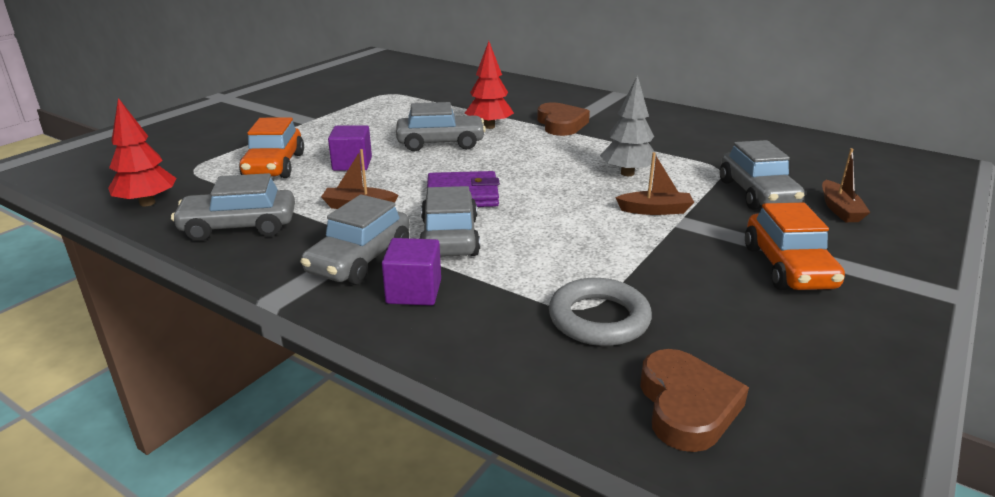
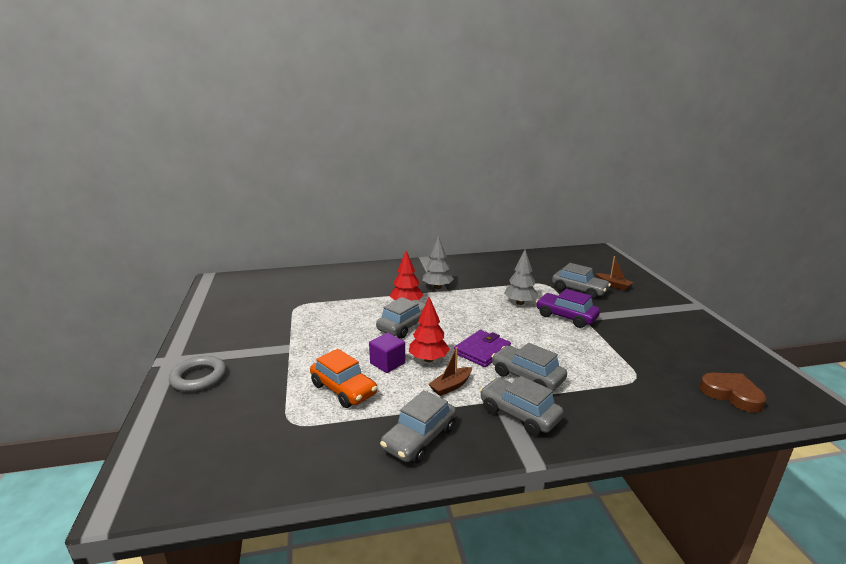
camera: 45 degrees left, 5 degrees down
red tree [108,98,176,206] -> red tree moved to [409,297,450,362]
grey car [301,194,410,285] -> grey car turned 150 degrees clockwise [480,376,564,436]
purple cube [382,238,441,306] -> none
brown heart [537,102,590,136] -> grey tree [422,236,454,289]
grey ring [549,278,652,346] -> grey ring moved to [169,356,226,392]
brown boat [615,152,694,215] -> purple car [536,289,600,328]
orange car [745,203,845,290] -> none

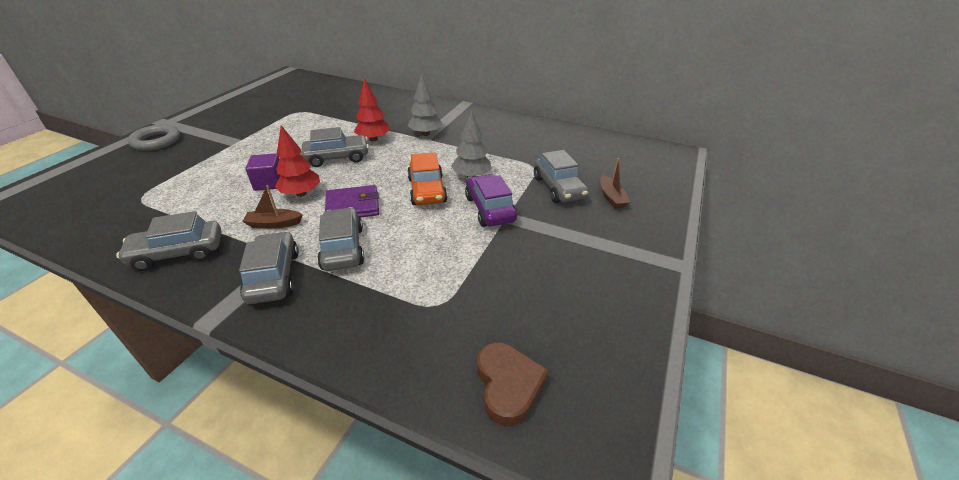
camera: 35 degrees right, 15 degrees up
orange car [310,349,377,408] -> orange car moved to [407,152,447,205]

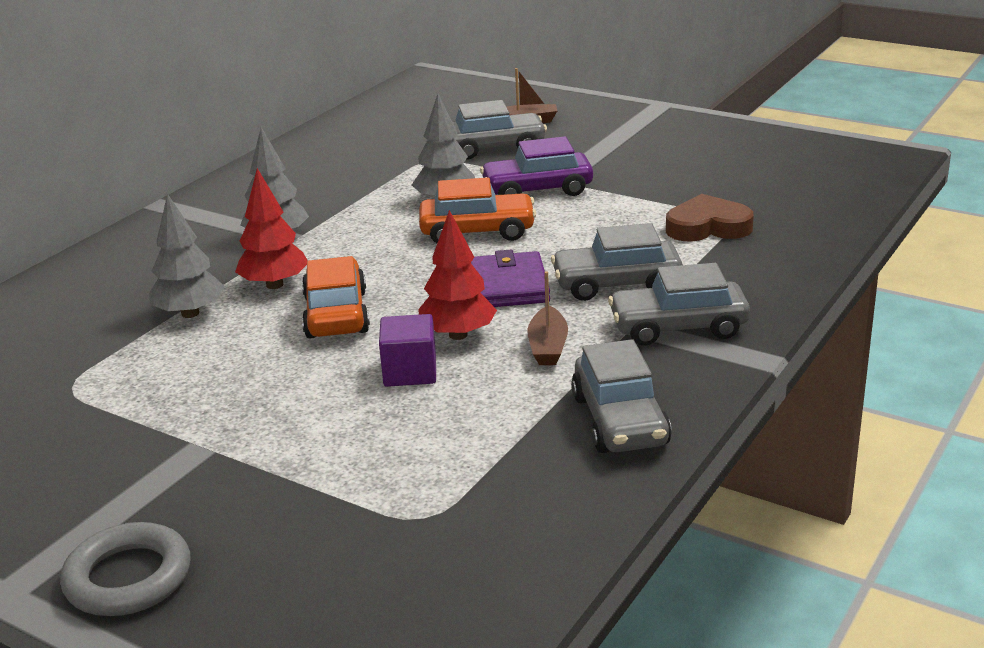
camera: 80 degrees left, 10 degrees down
grey car [301,127,369,167] -> orange car [302,256,370,339]
brown heart [477,342,549,426] -> brown heart moved to [666,194,754,242]
none -> grey tree [149,193,225,318]

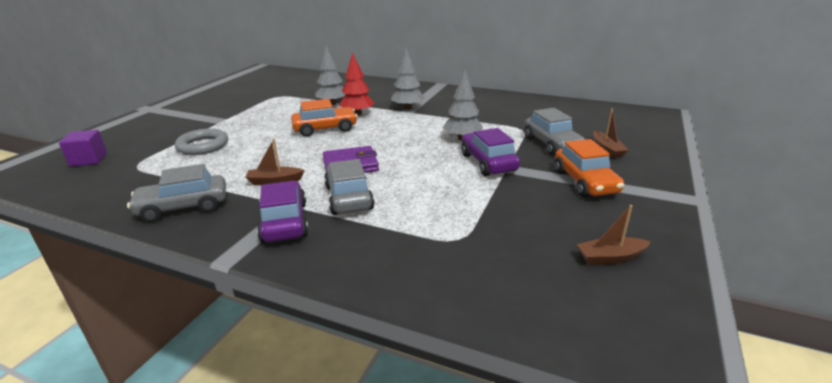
camera: 80 degrees right, 0 degrees up
grey ring [60,522,191,616] -> grey ring moved to [175,128,228,155]
purple cube [379,314,436,387] -> purple cube moved to [59,130,107,166]
orange car [419,178,536,243] -> orange car moved to [554,139,624,197]
red tree [419,210,497,340] -> none
grey car [608,263,750,346] -> purple car [257,181,309,243]
brown heart [666,194,754,242] -> none
none -> brown boat [577,205,651,265]

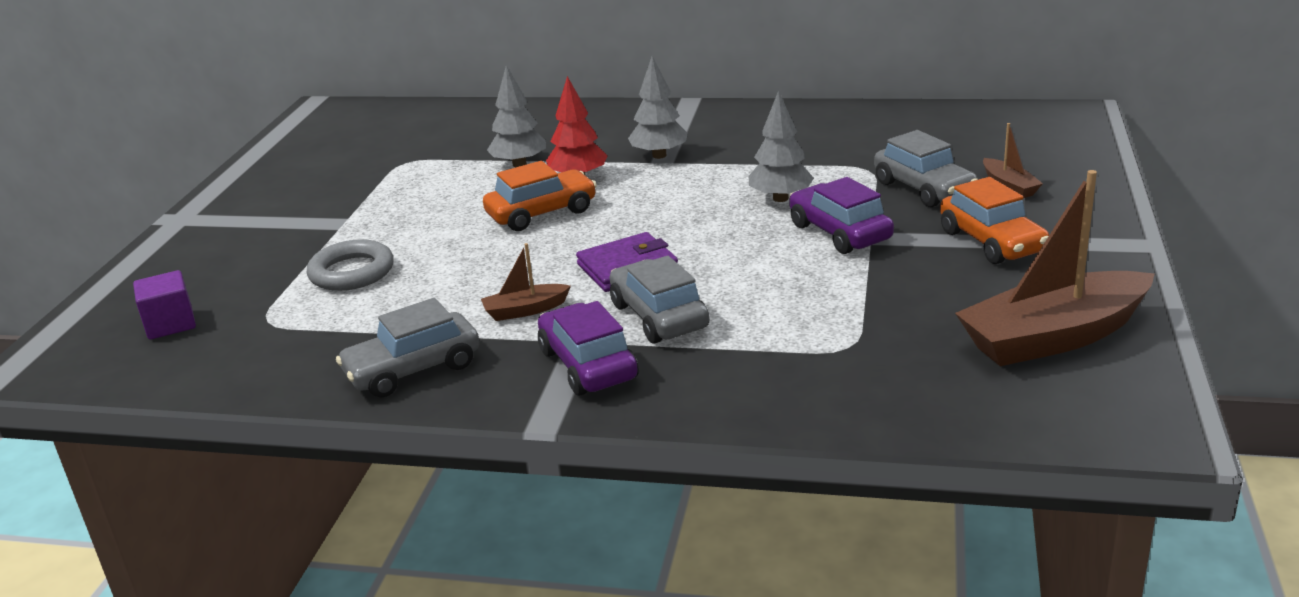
camera: 10 degrees left, 0 degrees up
brown boat [577,205,651,265] -> brown boat [955,170,1155,366], size x2.19

